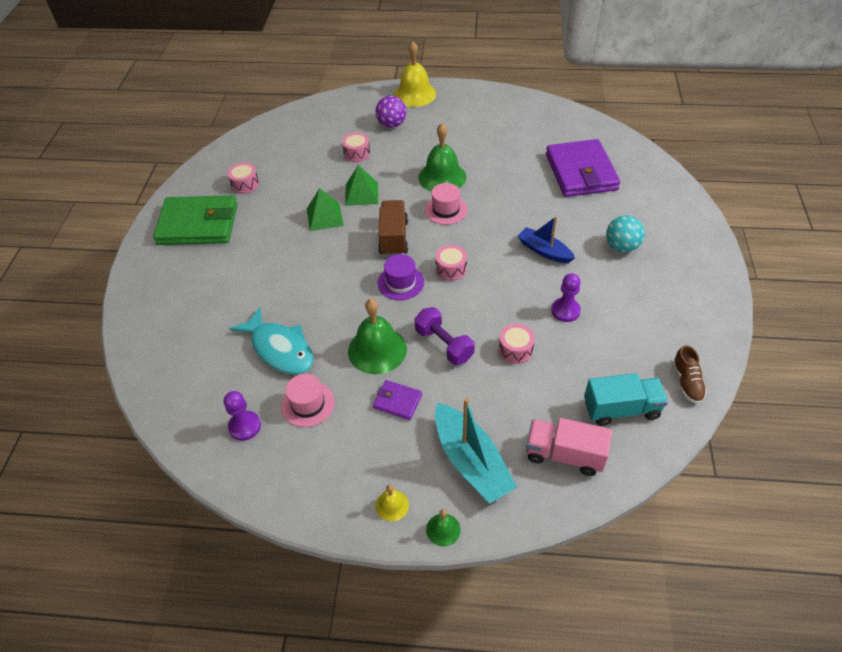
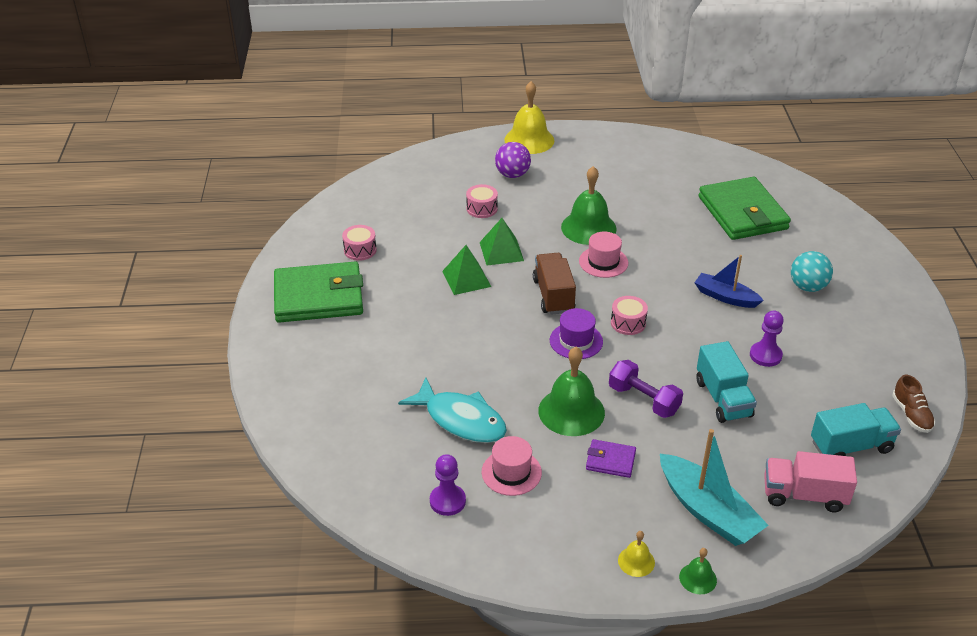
camera: 10 degrees left, 10 degrees down
pink drum [499,324,535,364] -> turquoise truck [696,341,757,423]
purple wallet [546,139,621,197] -> green wallet [699,177,791,240]

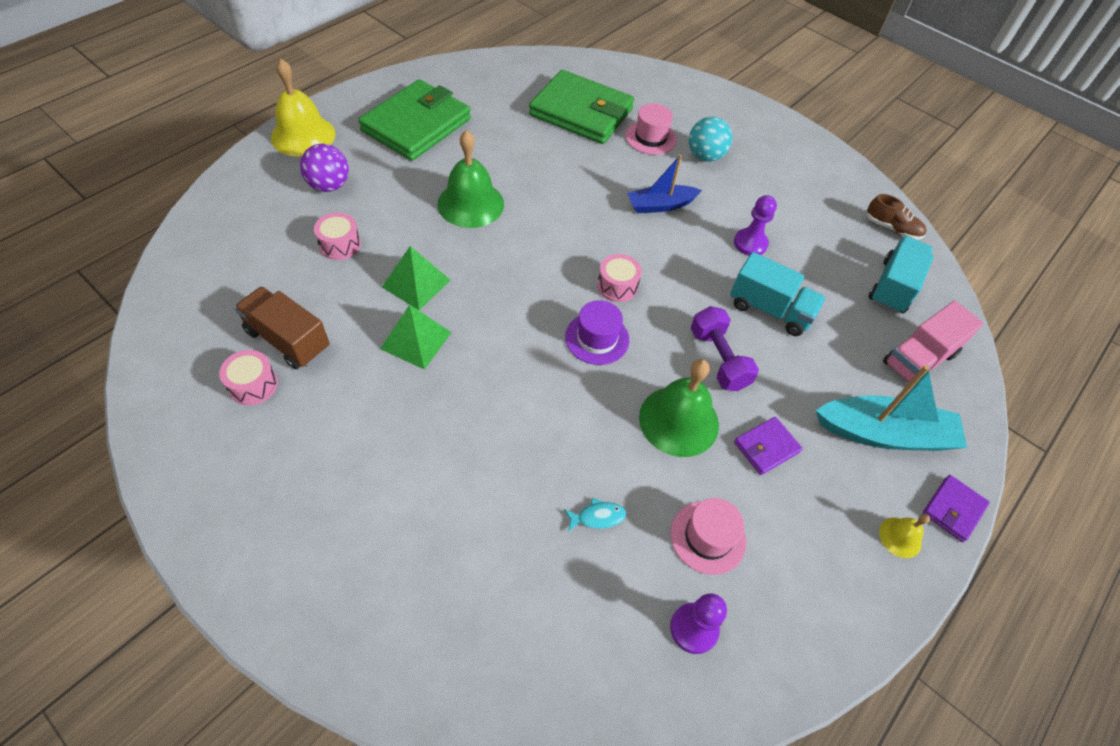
camera: 50 degrees left, 15 degrees up
green wallet [274,262,363,323] -> green wallet moved to [358,79,471,161]
turquoise fish [398,377,507,443] -> turquoise fish [564,498,626,532], size x0.41
brown truck [533,253,576,315] -> brown truck moved to [234,286,330,369]
pink hat [579,232,628,278] -> pink hat moved to [625,103,677,155]
purple dumbbell [609,360,683,418] -> purple dumbbell turned 75 degrees clockwise [691,306,759,391]
green bell [679,548,717,594] -> purple wallet [923,475,990,542]

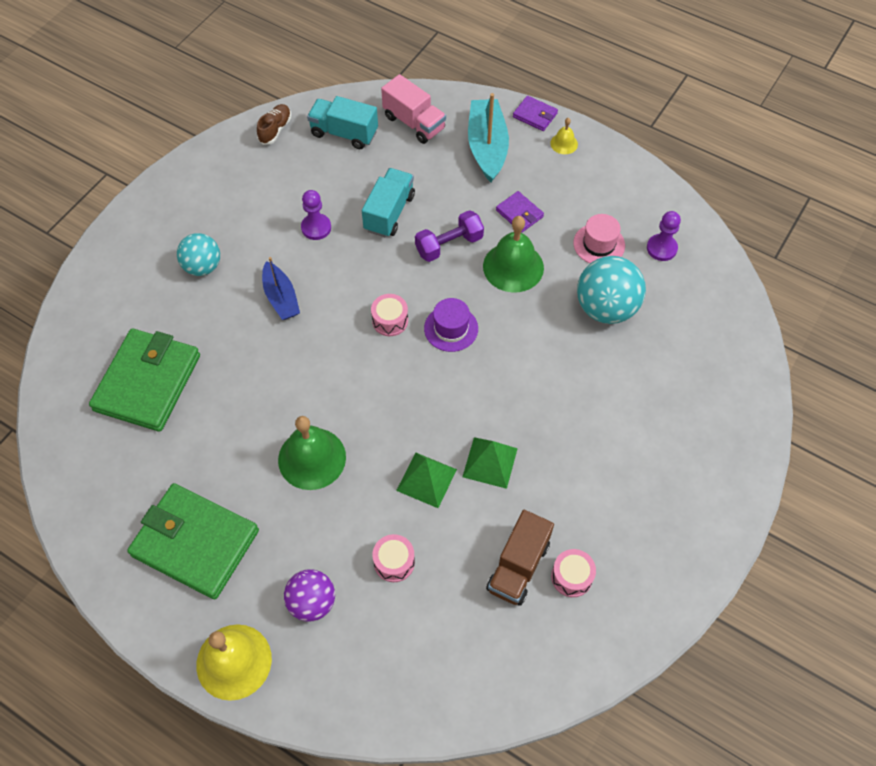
camera: 95 degrees left, 5 degrees up
turquoise fish [564,498,626,532] -> turquoise ball [577,256,646,324]
pink hat [625,103,677,155] -> none

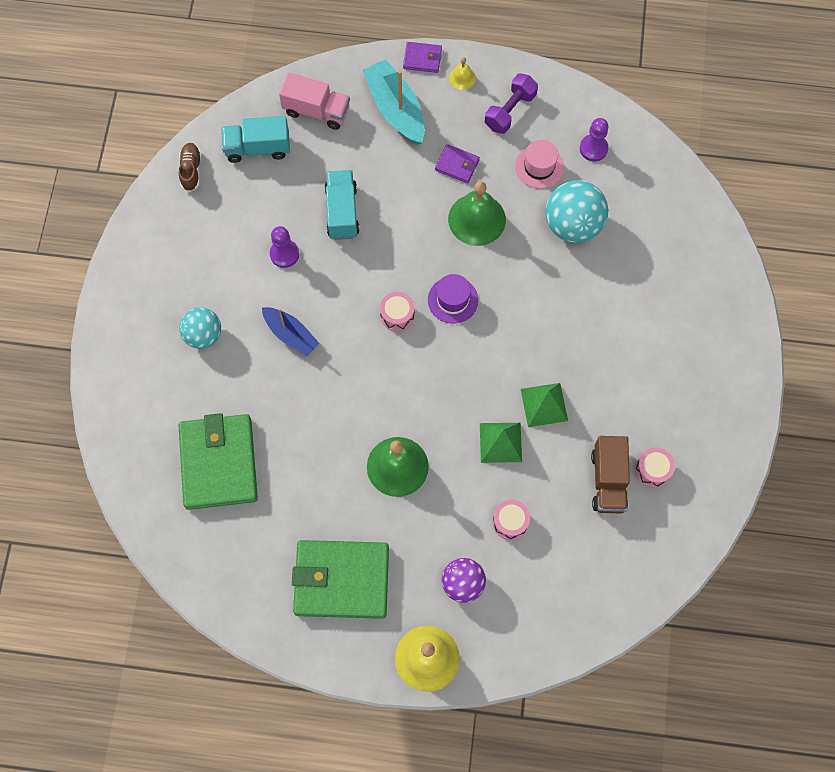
camera: 25 degrees left, 10 degrees up
purple dumbbell [415,210,484,262] -> purple dumbbell moved to [485,73,538,134]

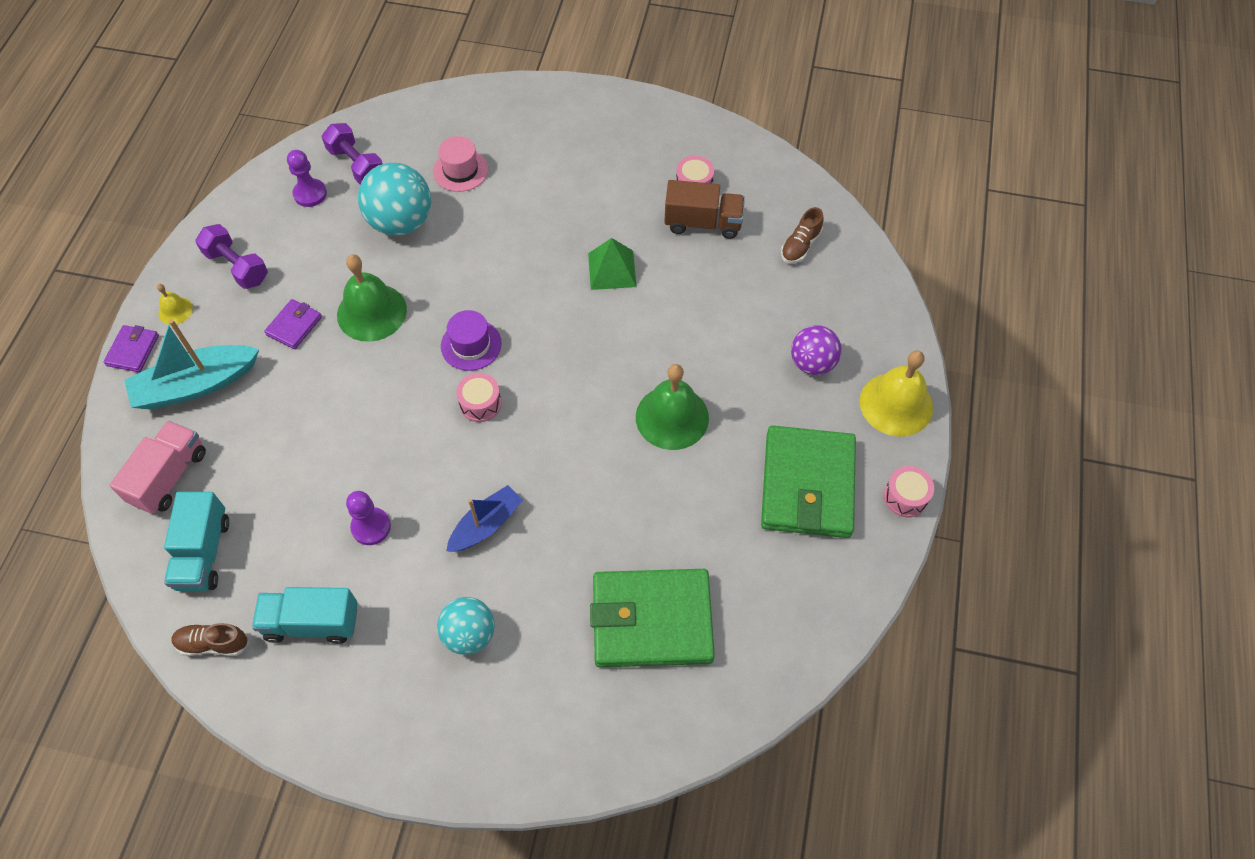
camera: 85 degrees left, 10 degrees down
turquoise truck [325,170,360,240] -> turquoise truck moved to [252,587,358,644]
green pyramid [480,423,522,463] -> none
pink drum [492,500,530,540] -> pink drum moved to [884,466,934,517]
pink hat [515,140,564,189] -> pink hat moved to [433,136,488,192]
none -> purple dumbbell [322,123,383,184]
none -> brown shoe [781,207,824,263]

